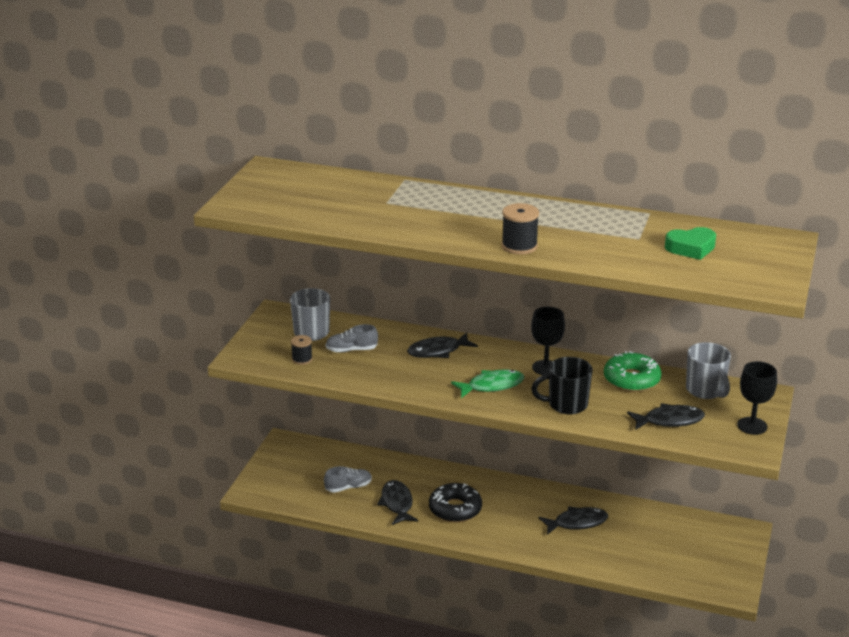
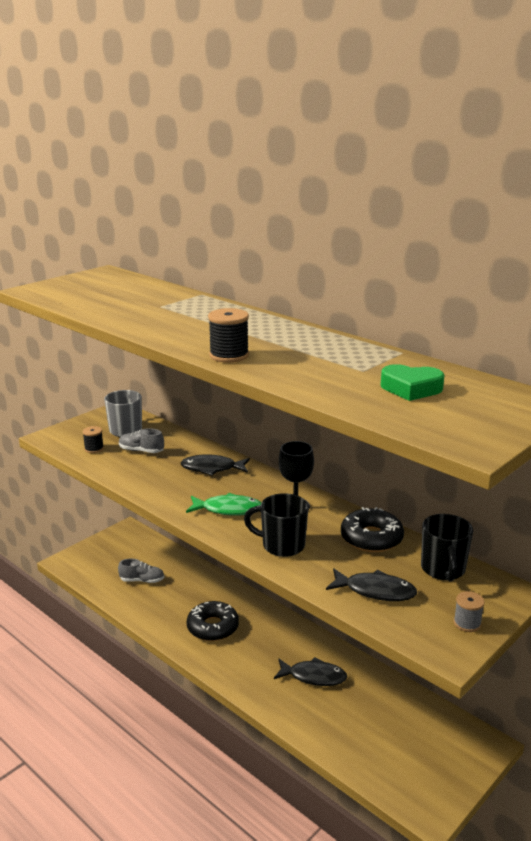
camera: 25 degrees right, 5 degrees down
black fish [377,480,418,525] -> none
green donut [604,351,661,392] -> black donut [341,507,404,552]
grey mug [686,342,731,399] -> black mug [421,514,473,582]
black goblet [737,361,777,435] -> grey spool [454,591,485,632]

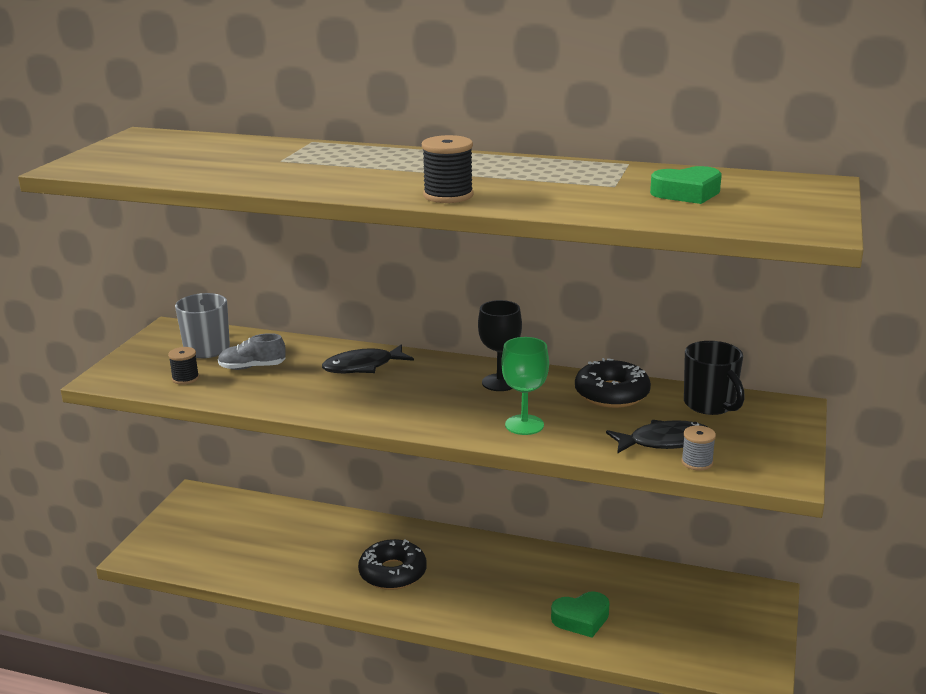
camera: 25 degrees left, 0 degrees up
grey shoe [118,559,164,583] -> none
green fish [186,493,261,516] -> none
black mug [244,493,308,557] -> green goblet [501,337,549,435]
black fish [274,657,347,686] -> none
grey spool [454,591,485,632] -> grey spool moved to [681,425,716,471]
none -> green heart [551,591,609,638]

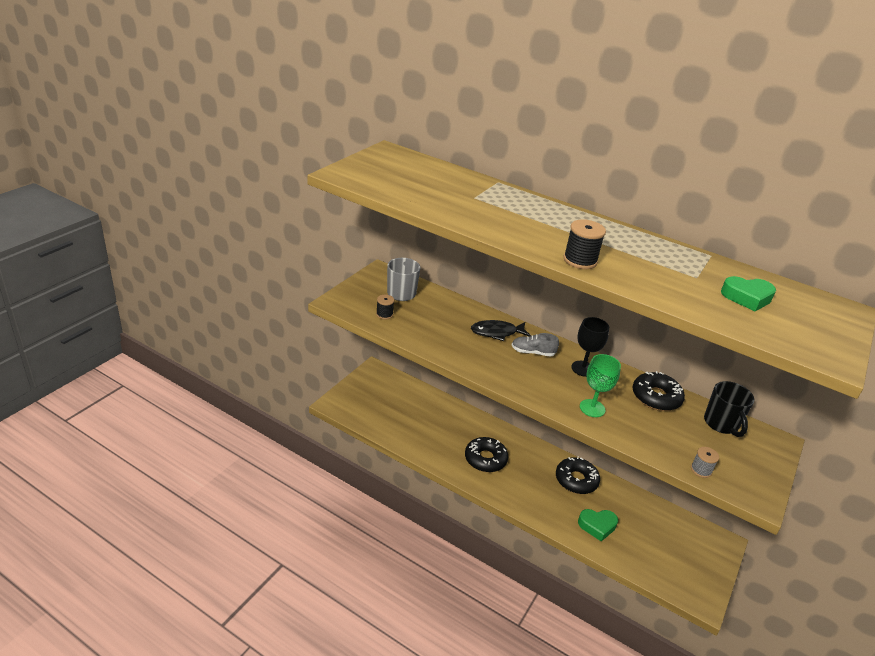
camera: 10 degrees right, 10 degrees up
grey shoe [218,333,286,370] -> grey shoe moved to [512,333,559,357]
black fish [606,420,709,454] -> none
none -> black donut [556,457,600,494]

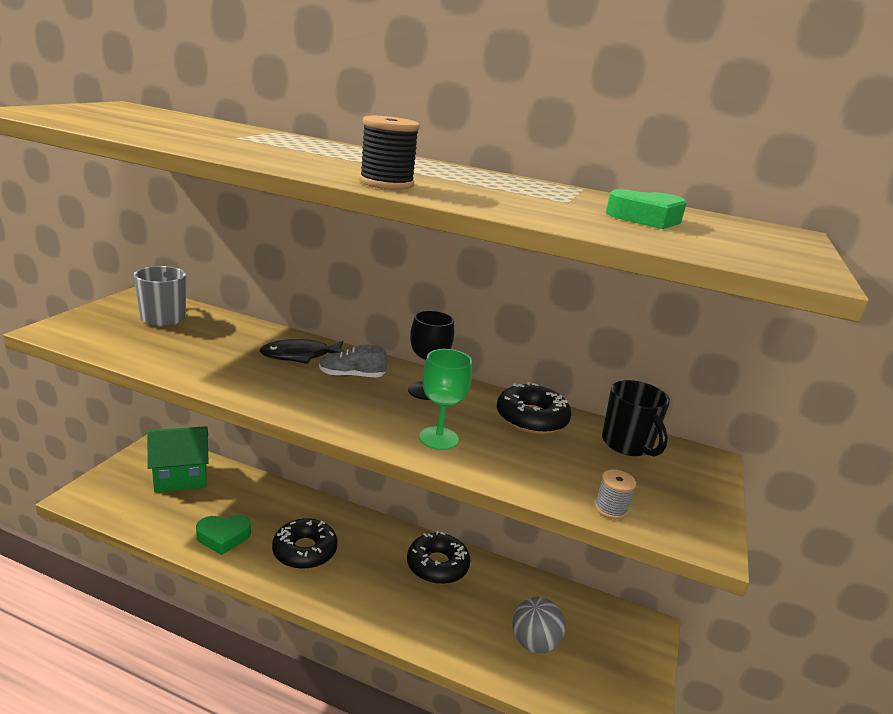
camera: 10 degrees left, 10 degrees down
black spool [376,295,394,319] -> none
green heart [578,509,618,541] -> green heart moved to [196,515,251,555]
none -> green house [147,426,209,492]
none -> grey ball [513,597,565,653]

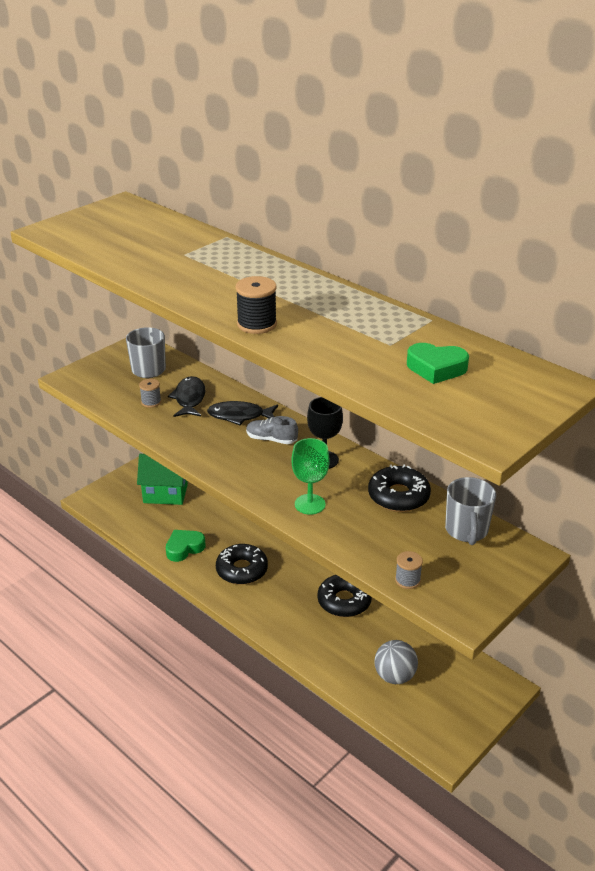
camera: 25 degrees right, 10 degrees up
green heart [196,515,251,555] -> green heart turned 135 degrees clockwise [166,530,206,562]
black mug [602,380,670,457] -> grey mug [445,477,496,545]
none -> grey spool [139,378,161,408]
none -> black fish [168,376,206,417]

